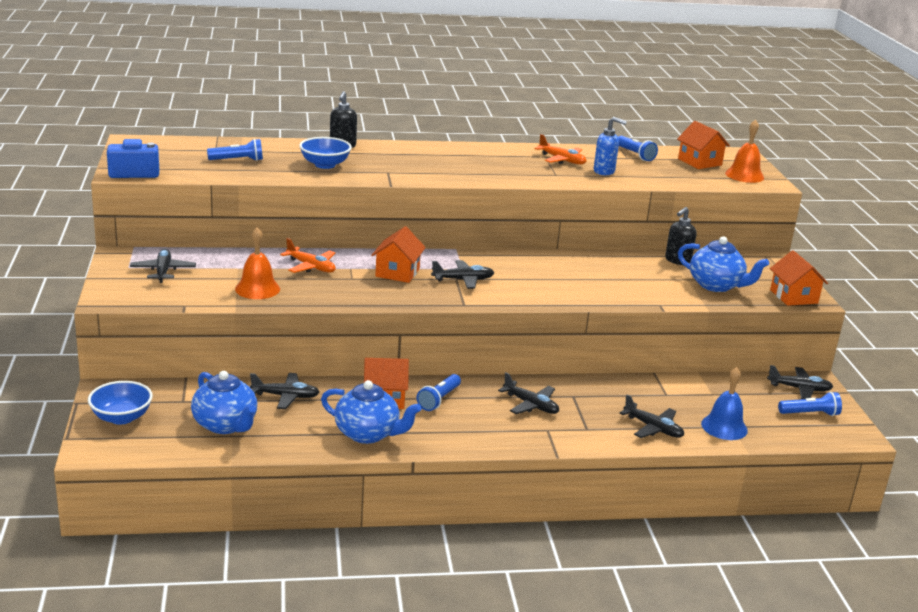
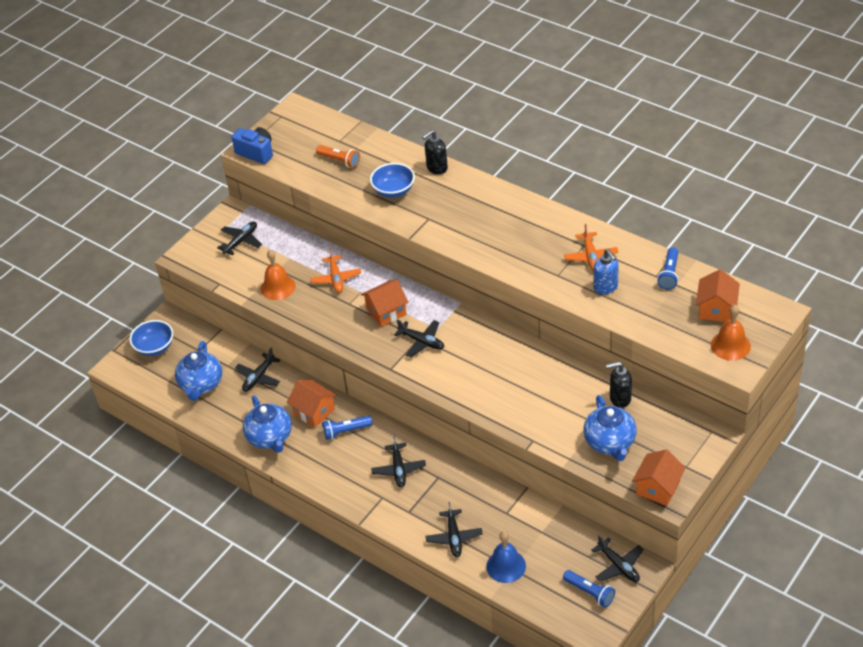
camera: 50 degrees right, 20 degrees up
blue flashlight [207,139,263,161] -> orange flashlight [316,145,360,168]
black plane [250,373,320,409] -> black plane turned 75 degrees clockwise [235,348,280,392]

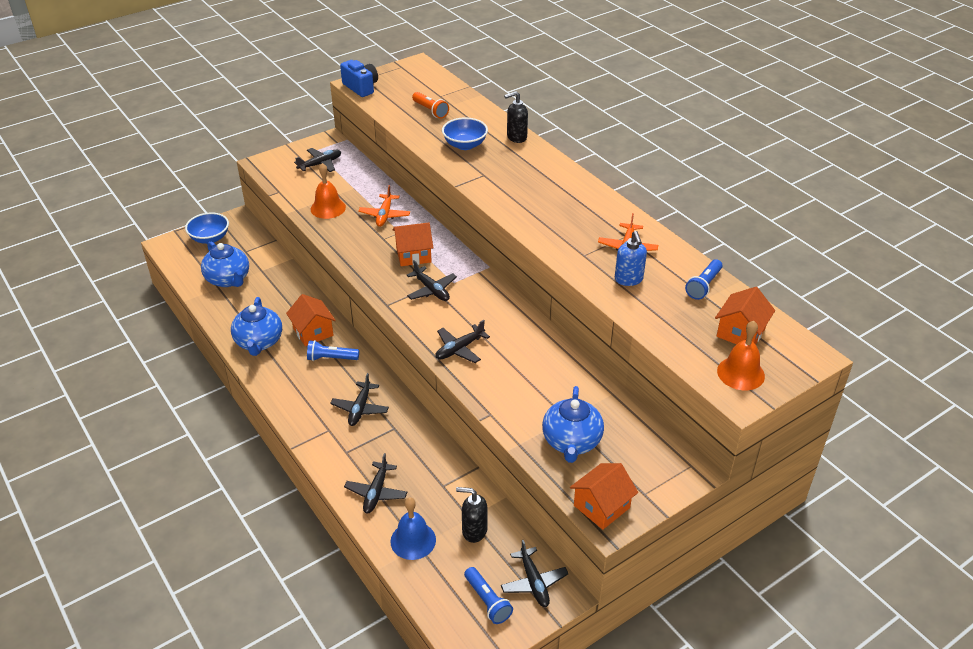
camera: 15 degrees right, 5 degrees down
blue teapot [175,341,222,401] -> blue teapot turned 60 degrees counterclockwise [201,241,249,287]
black plane [235,348,280,392] -> black plane moved to [435,320,490,363]
black soap dispenser [606,362,632,408] -> black soap dispenser moved to [456,487,487,543]

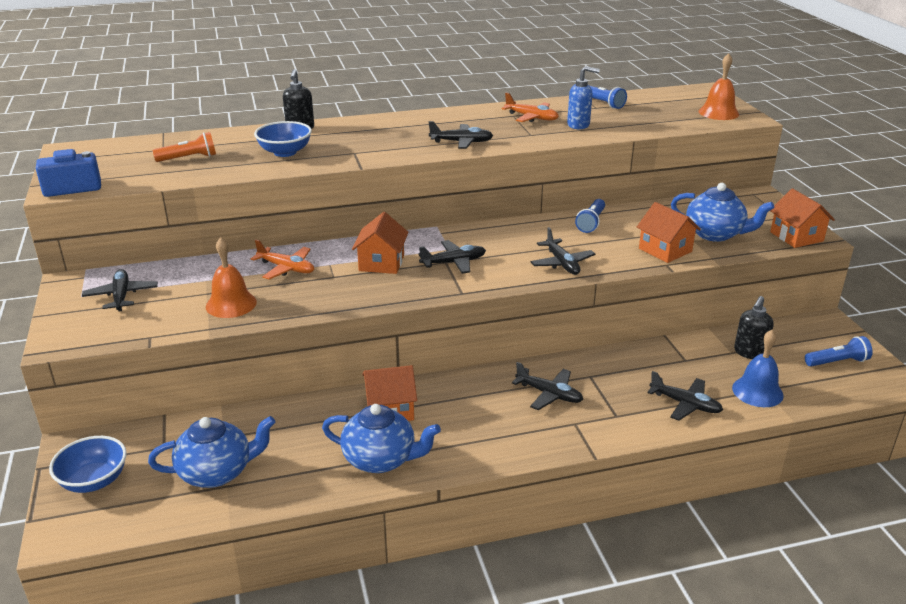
camera: 70 degrees left, 10 degrees down
blue flashlight [307,340,359,361] -> blue flashlight moved to [575,199,605,233]
black plane [501,540,569,607] -> black plane moved to [429,121,493,149]
orange house [715,287,775,344] -> orange house moved to [637,202,701,263]

